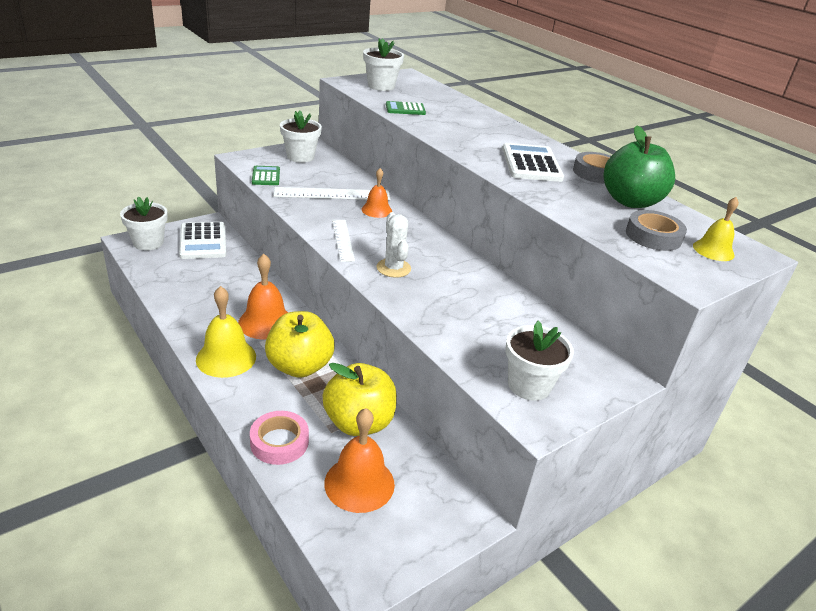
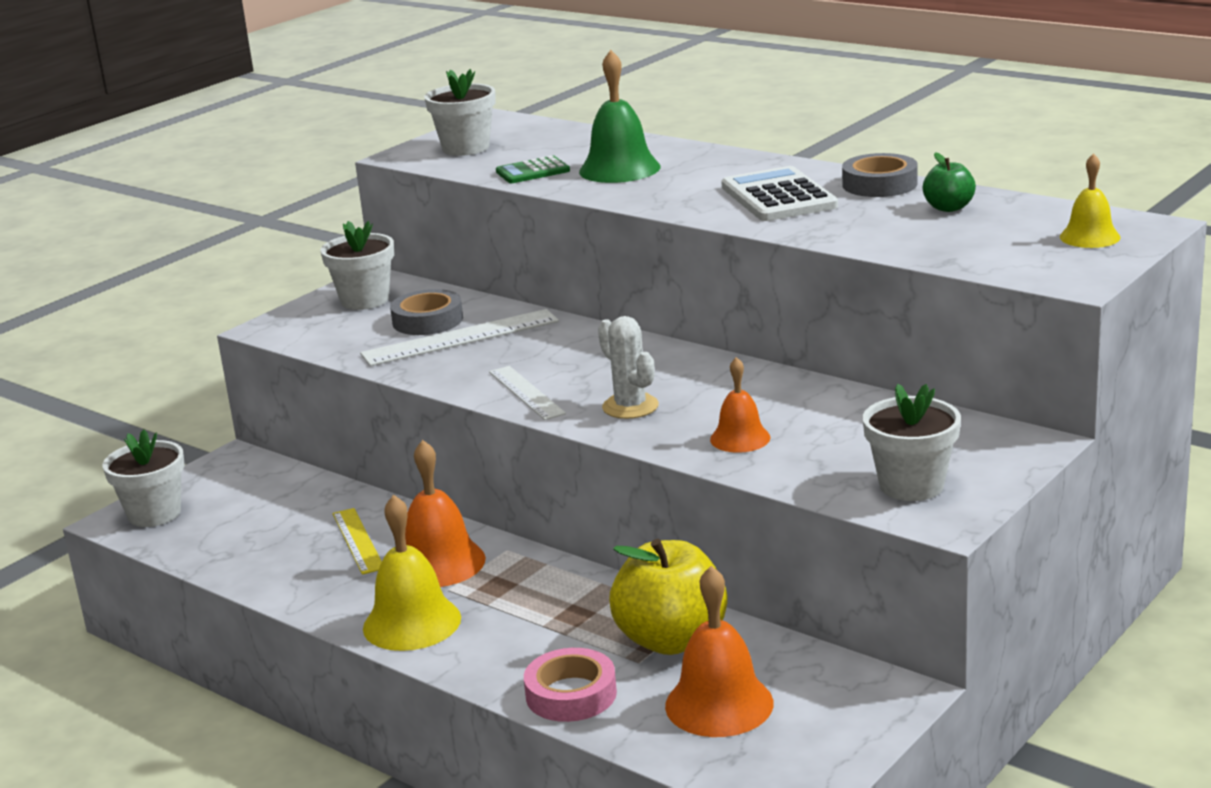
camera: 10 degrees left, 10 degrees down
white calculator [179,222,226,259] -> none
green calculator [252,166,280,185] -> none
yellow apple [265,311,335,378] -> none
orange bell [361,168,392,218] -> orange bell moved to [710,357,770,453]
green apple [604,126,675,208] -> green apple [923,152,976,212], size x0.50
grey tape [626,210,687,251] -> grey tape moved to [390,289,463,335]
none -> yellow ruler [333,508,382,575]
none -> green bell [579,50,661,183]

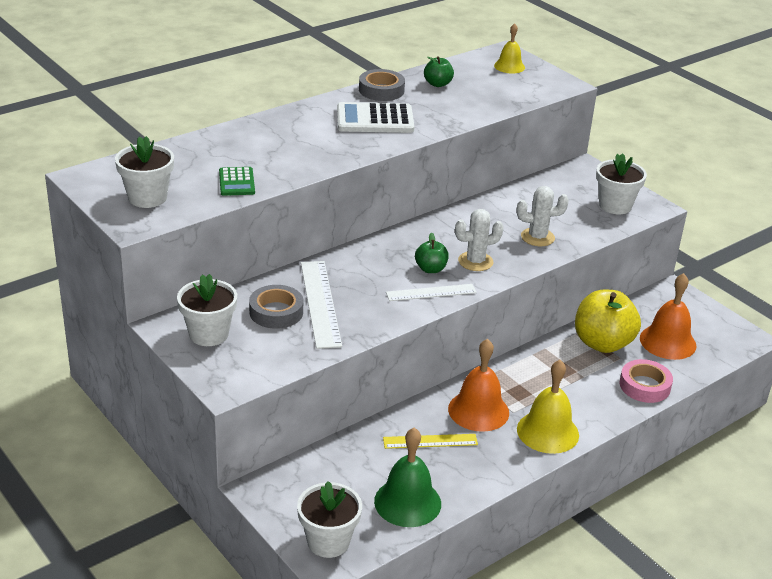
camera: 80 degrees left, 10 degrees up
green bell [579,50,661,183] -> green bell moved to [374,428,441,527]
orange bell [710,357,770,453] -> white cactus [517,186,569,246]
none -> green apple [415,232,449,273]

